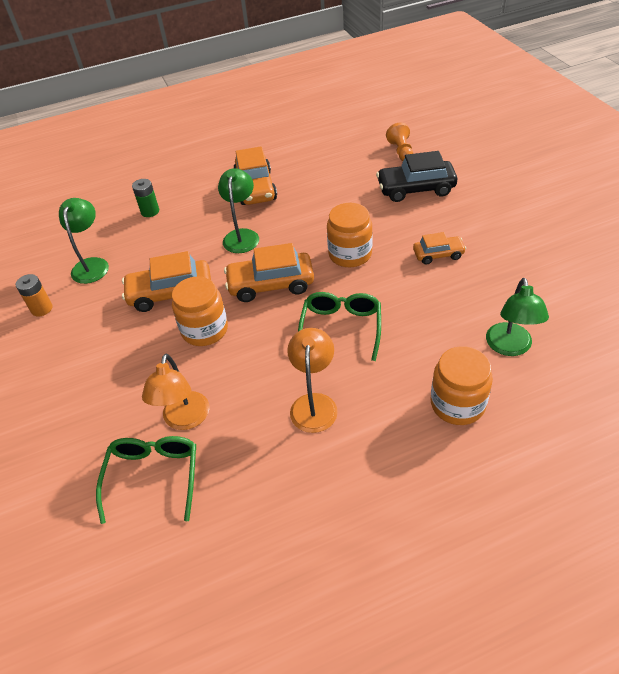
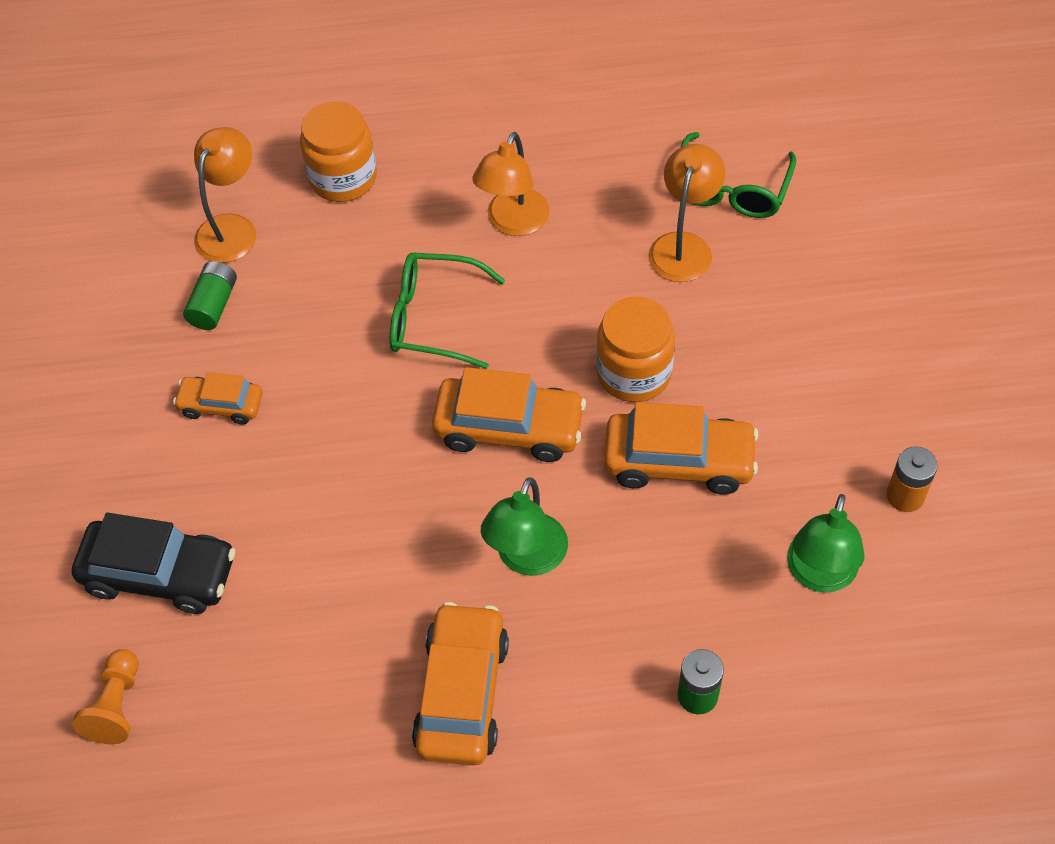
camera: 165 degrees left, 10 degrees up
green glasses [298,292,381,361] -> green glasses turned 75 degrees clockwise [390,253,505,369]
orange jar [327,203,373,267] -> none
green lamp [486,278,549,356] -> orange lamp [194,127,256,263]
none -> green battery [183,261,237,330]

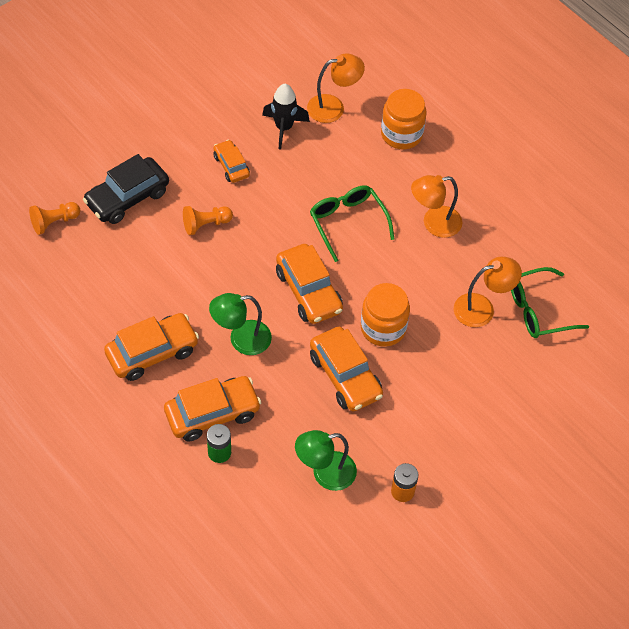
camera: 50 degrees right, 0 degrees up
black car [72,513,235,614] -> black car turned 75 degrees clockwise [83,154,169,224]
green battery [183,261,237,330] -> black rocket [262,84,310,150]
none -> orange car [164,376,261,442]
none -> orange pawn [183,206,233,235]

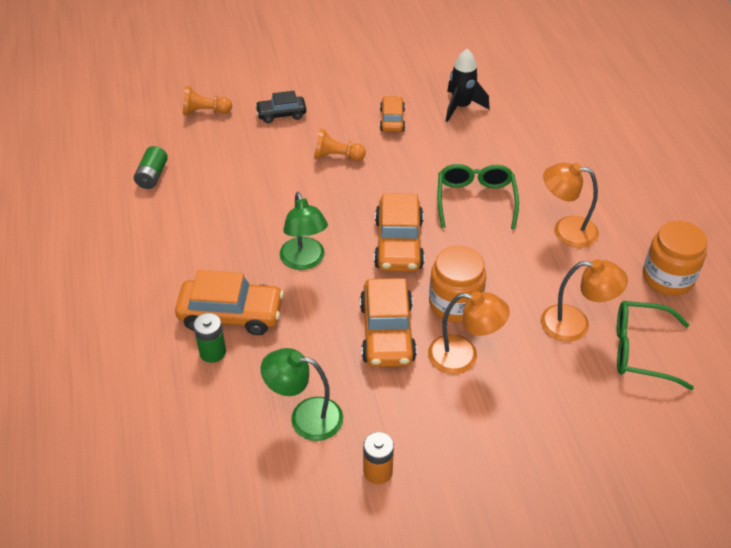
camera: 30 degrees right, 10 degrees down
black car [83,154,169,224] -> black car [255,91,306,123], size x0.58
orange car [104,313,199,381] -> none
green lamp [209,293,272,355] -> green lamp turned 120 degrees counterclockwise [280,192,328,270]
orange lamp [307,53,365,123] -> orange lamp moved to [428,291,510,374]
orange jar [381,89,427,149] -> orange jar moved to [643,221,707,296]
none -> green battery [134,146,168,189]

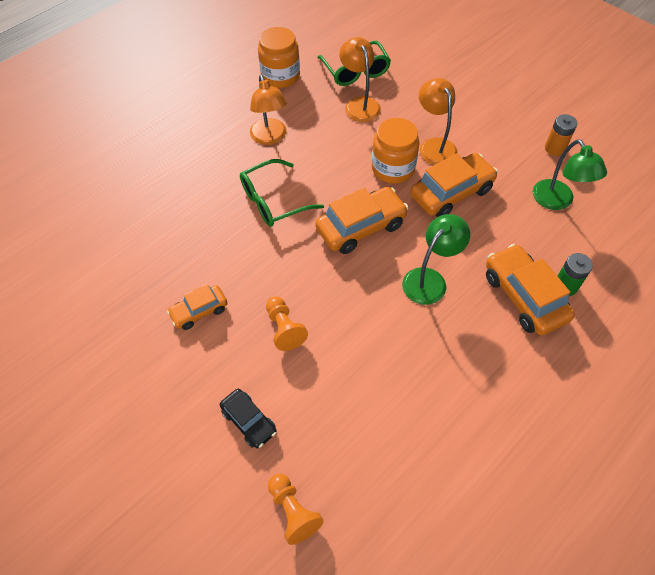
camera: 120 degrees left, 10 degrees up
green battery [134,146,168,189] -> none
black rocket [446,49,489,122] -> none

